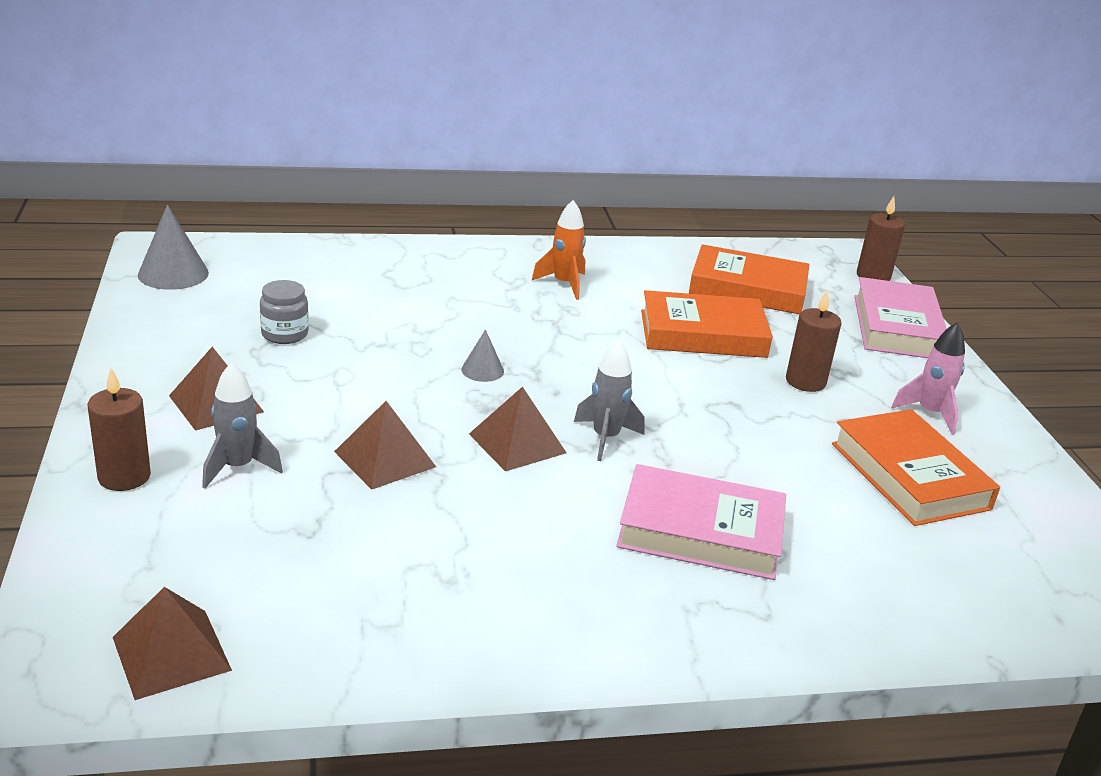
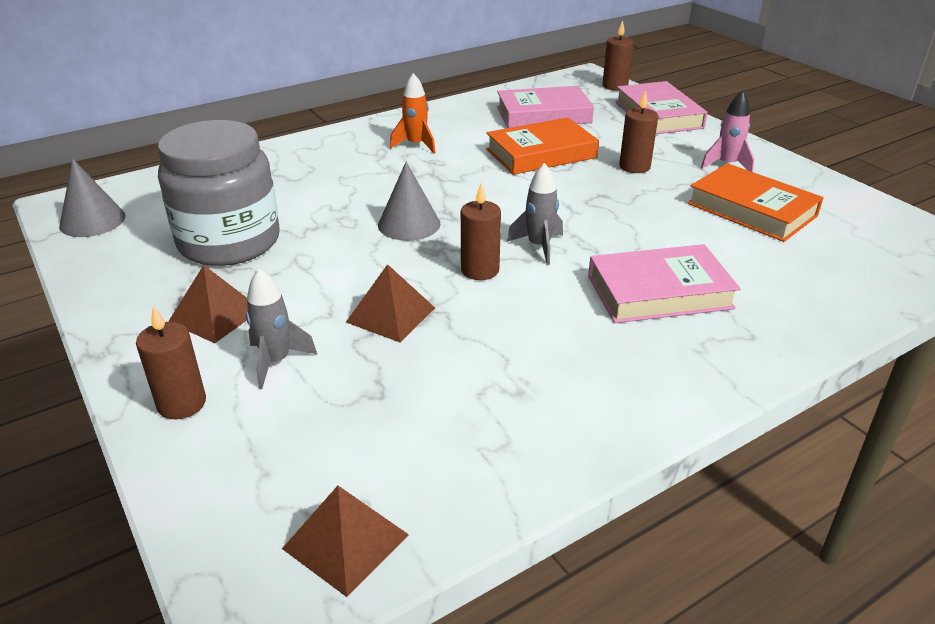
camera: 20 degrees left, 5 degrees up
grey jar [260,280,309,344] -> grey jar [158,120,280,266], size x2.47
grey cone [461,330,504,382] -> grey cone [378,162,440,241], size x1.75
brown pyramid [469,386,566,471] -> brown candle [461,183,501,280]
orange book [689,244,810,314] -> pink book [497,86,594,128]

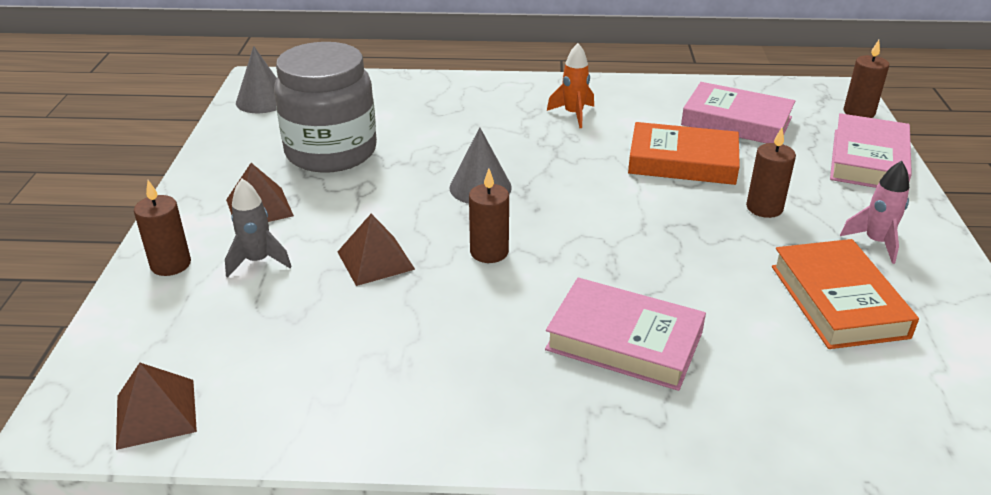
camera: 35 degrees right, 0 degrees up
grey rocket [507,163,563,265] -> none

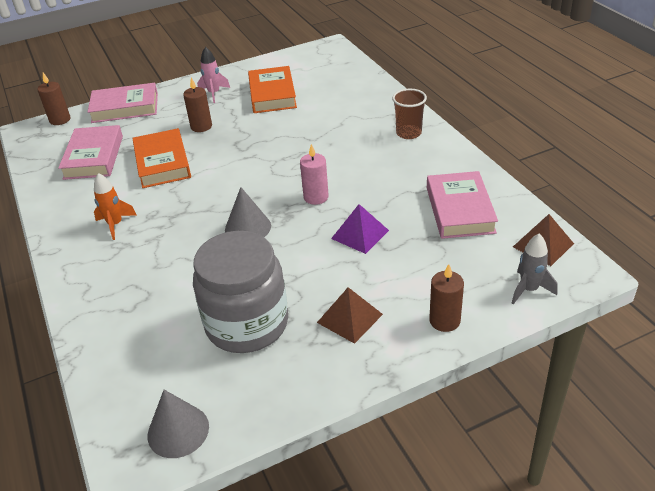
camera: 115 degrees left, 5 degrees up
grey rocket [225,179,292,278] -> grey rocket moved to [512,234,558,305]
brown pyramid [338,214,415,286] -> purple pyramid [331,204,389,254]
brown candle [469,169,509,263] -> pink candle [300,144,329,205]
pink book [545,278,706,391] -> pink book moved to [427,171,498,239]
orange book [772,239,919,349] -> orange book turned 60 degrees counterclockwise [248,66,297,113]
none -> brown cup [392,89,427,139]

